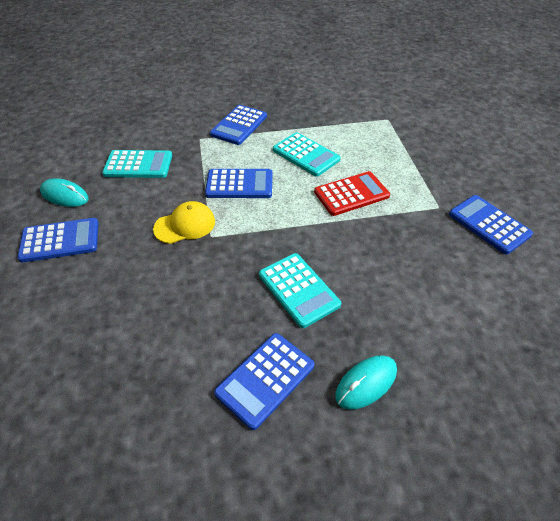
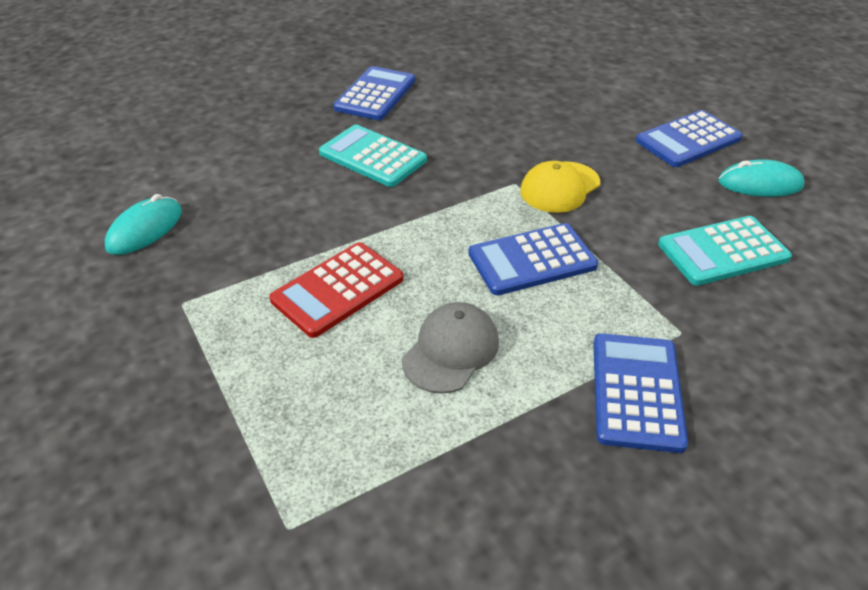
camera: 160 degrees right, 5 degrees down
turquoise calculator [273,132,341,177] -> grey cap [402,302,499,394]
turquoise mouse [335,356,397,410] -> turquoise mouse moved to [105,194,182,255]
blue calculator [449,195,533,255] -> none

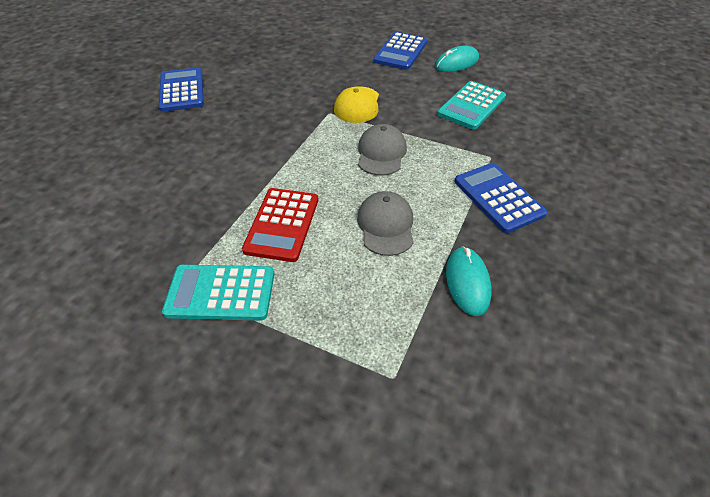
camera: 35 degrees left, 5 degrees up
turquoise mouse [105,194,182,255] -> turquoise mouse moved to [446,246,492,316]
turquoise calculator [319,125,427,187] -> turquoise calculator moved to [162,265,274,321]
blue calculator [468,223,598,296] -> grey cap [358,124,407,176]

